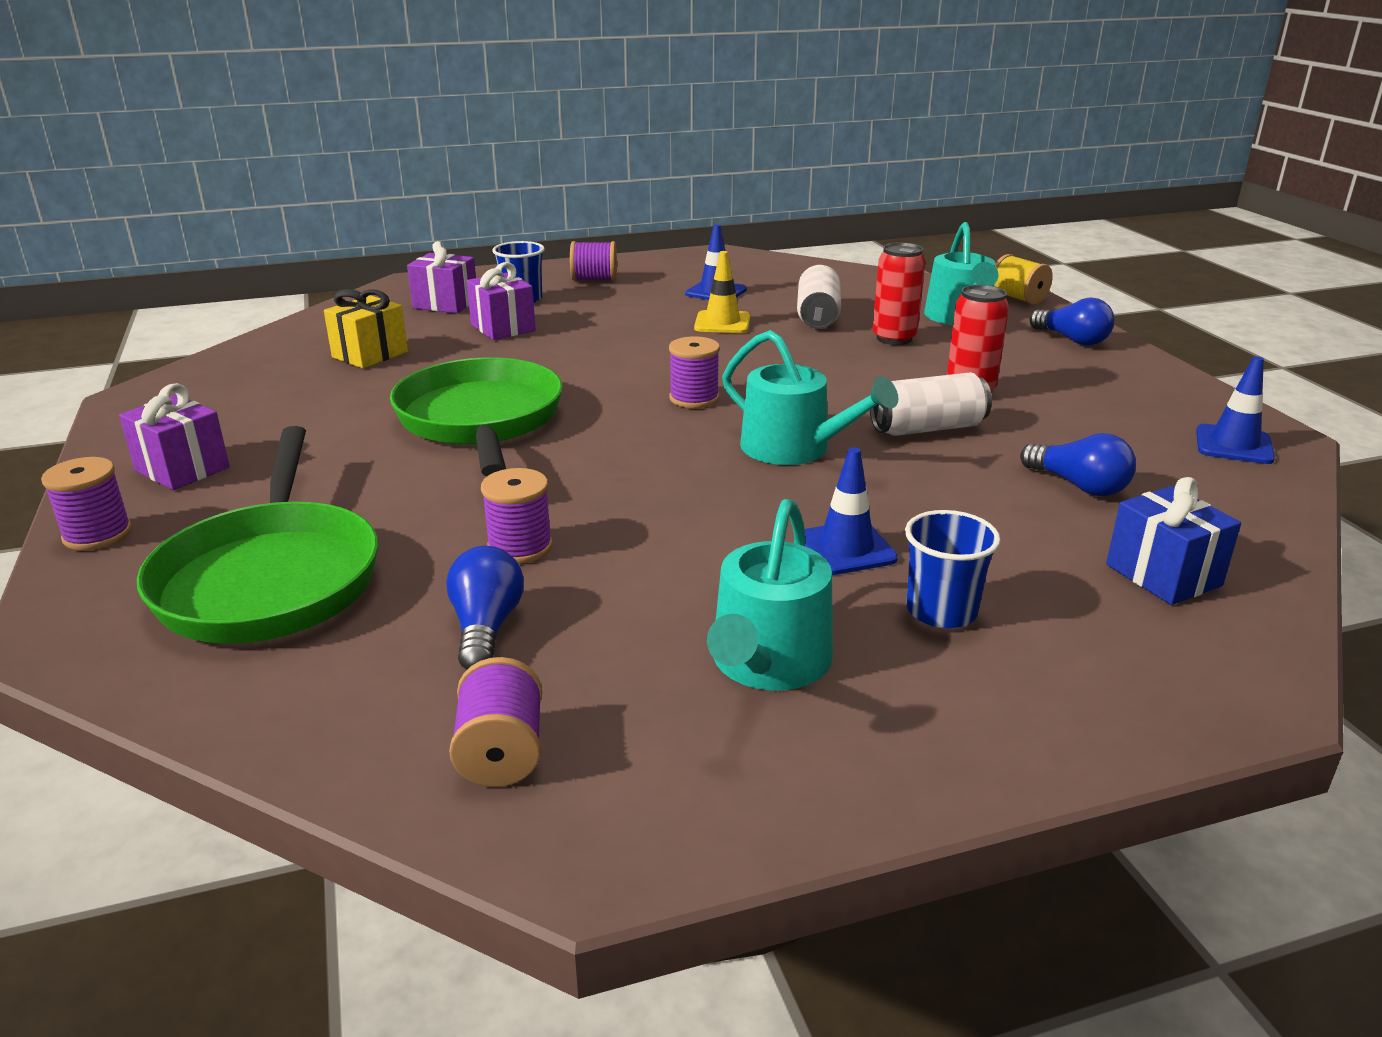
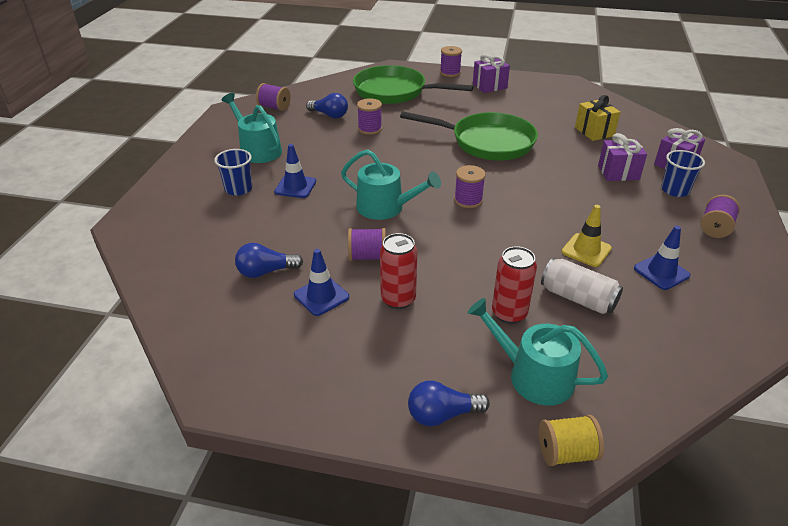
camera: 120 degrees right, 10 degrees up
turquoise watering can [722,330,898,465] -> turquoise watering can turned 135 degrees counterclockwise [341,149,441,220]
white can [870,372,992,436] -> purple spool [348,228,386,261]
blue gift [1106,477,1241,605] -> none
blue traffic cone [1196,356,1275,464] -> blue traffic cone moved to [294,249,349,316]

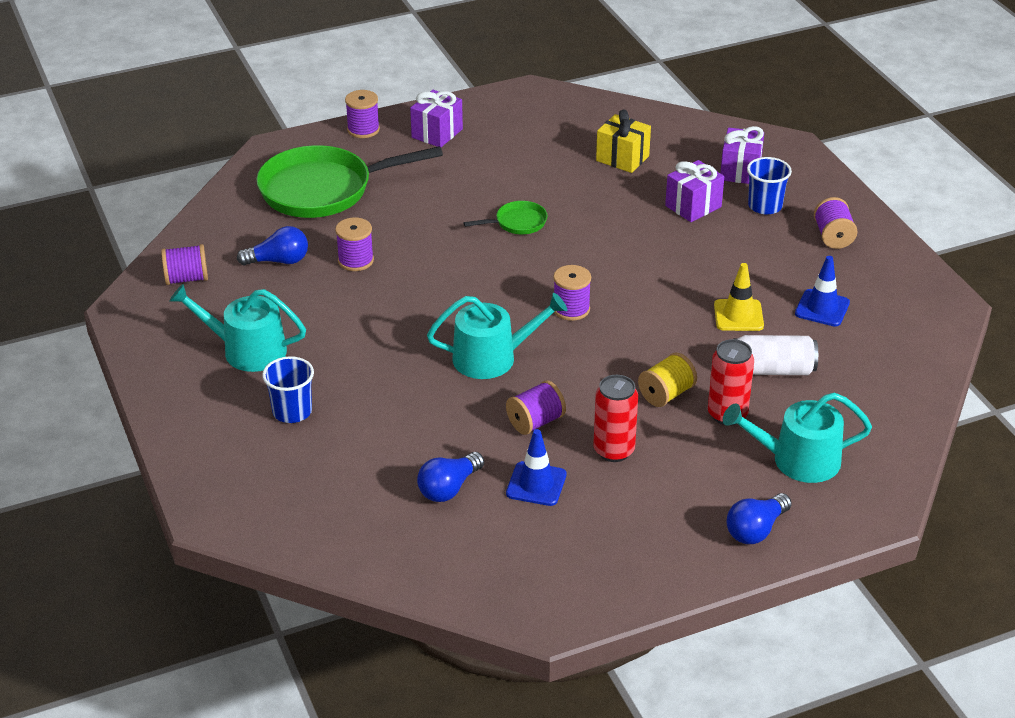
camera: 35 degrees left, 0 degrees up
blue traffic cone [274,144,316,198] -> none
green pan [400,111,538,161] -> green pan [463,201,548,234], size x0.45
yellow spool [539,415,604,466] -> yellow spool moved to [638,353,697,407]

